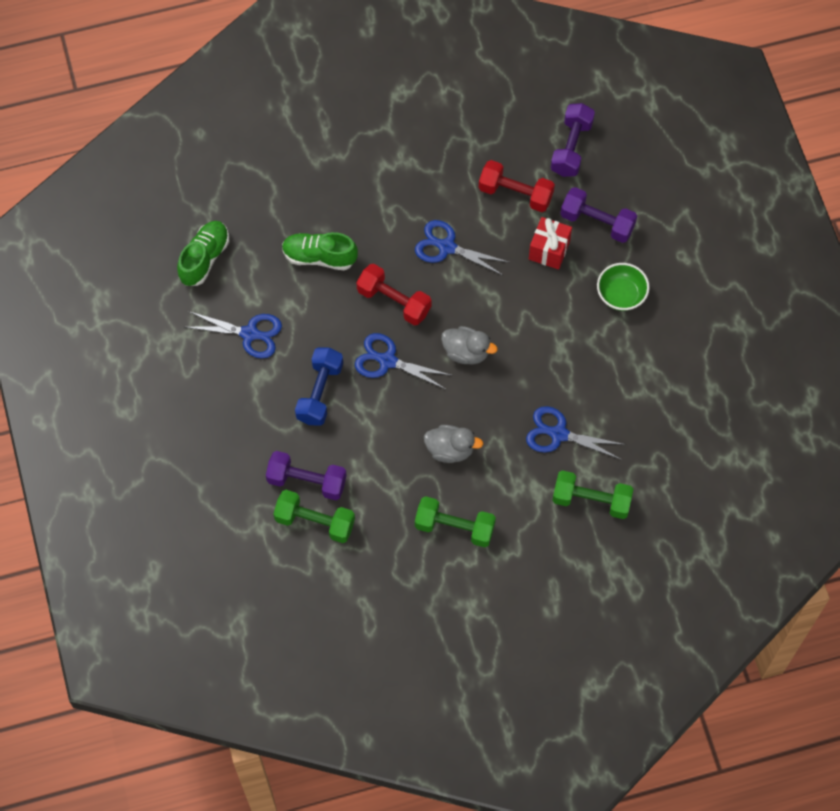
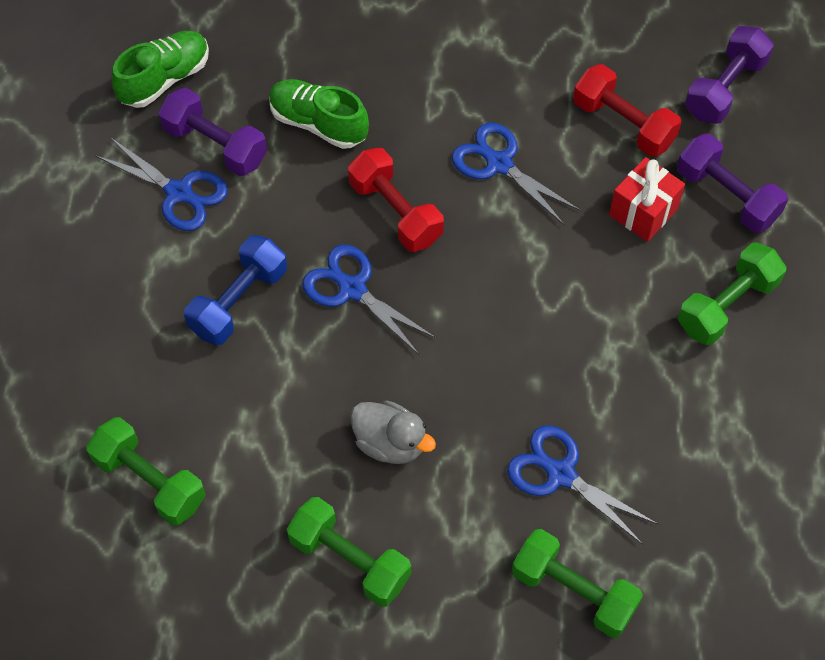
camera: 20 degrees right, 5 degrees down
purple dumbbell [266,451,347,500] -> purple dumbbell moved to [158,88,267,176]
grey duck [441,326,498,364] -> none
green bowl [597,263,650,311] -> green dumbbell [678,242,786,345]

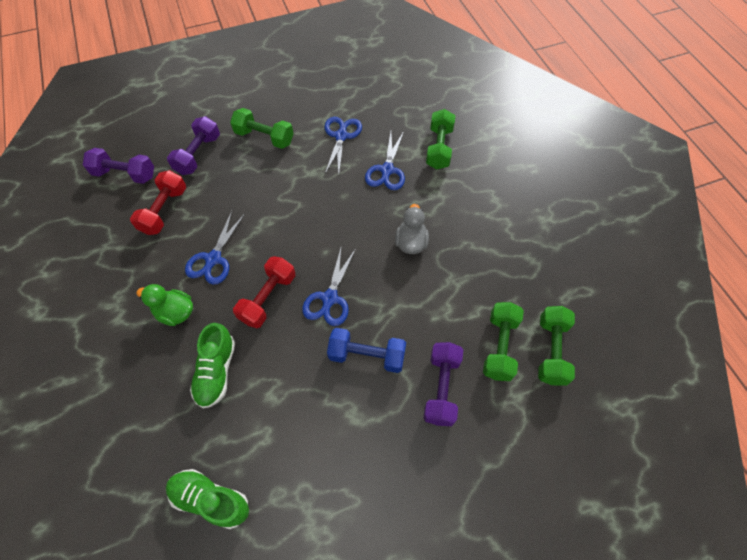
camera: 115 degrees left, 0 degrees up
blue scissors [95,138,228,231] -> blue scissors moved to [325,117,362,174]
purple dumbbell [158,88,267,176] -> purple dumbbell moved to [424,342,463,426]
green dumbbell [287,497,411,607] -> green dumbbell moved to [538,306,575,386]
red gift [609,157,685,242] -> none
none -> green duck [136,284,193,326]

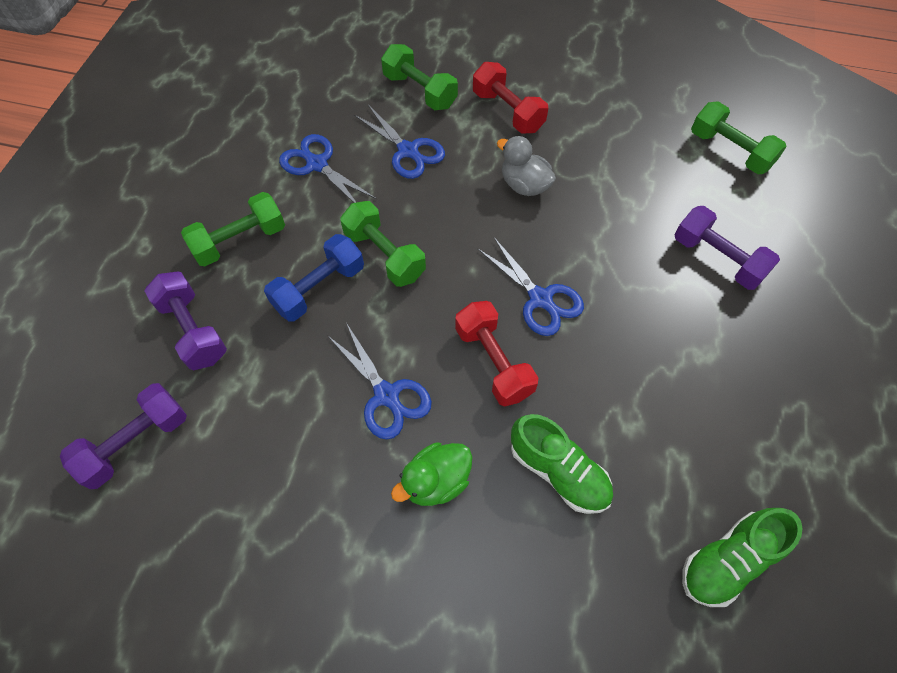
camera: 55 degrees left, 0 degrees up
red dumbbell [130,170,186,235] -> red dumbbell moved to [473,62,548,133]
blue dumbbell [327,328,406,373] -> blue dumbbell moved to [264,234,364,321]
green dumbbell [483,302,524,381] -> green dumbbell moved to [340,201,426,287]

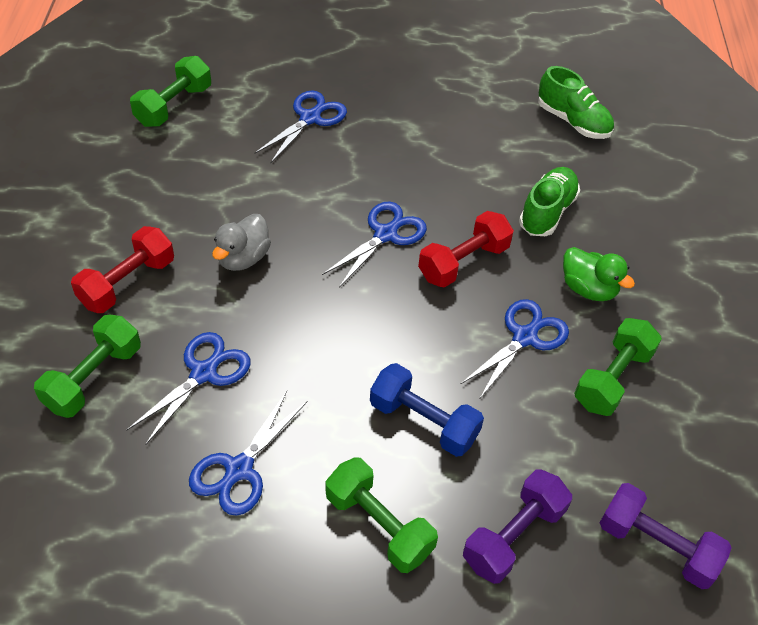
camera: 105 degrees left, 10 degrees down
green dumbbell [340,201,426,287] -> green dumbbell moved to [574,318,662,416]
purple dumbbell [674,206,780,290] -> blue scissors [254,91,347,164]

